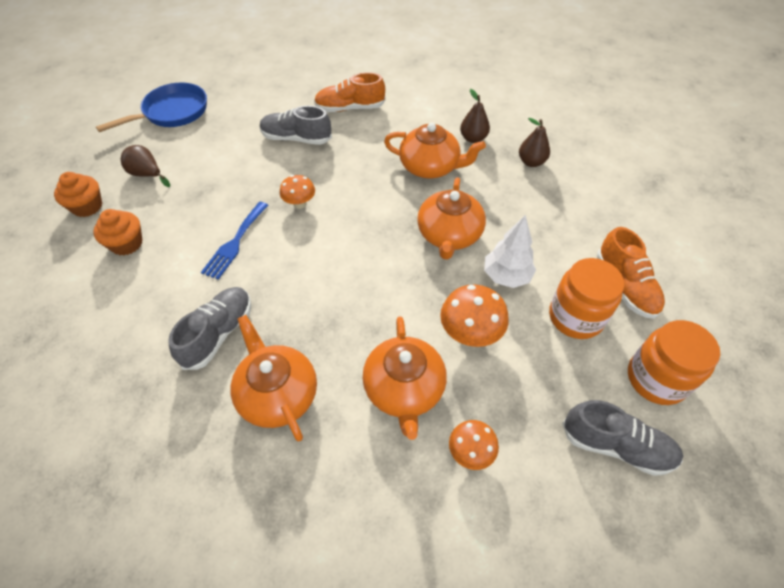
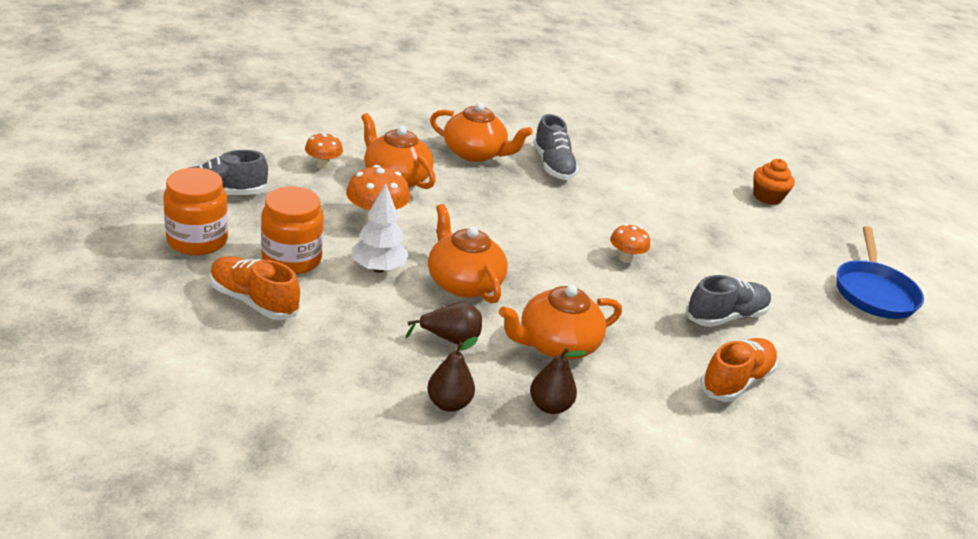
camera: 135 degrees right, 20 degrees down
orange cupcake [93,209,142,256] -> none
brown pear [121,145,170,187] -> brown pear moved to [406,301,482,345]
blue fork [201,202,268,280] -> none

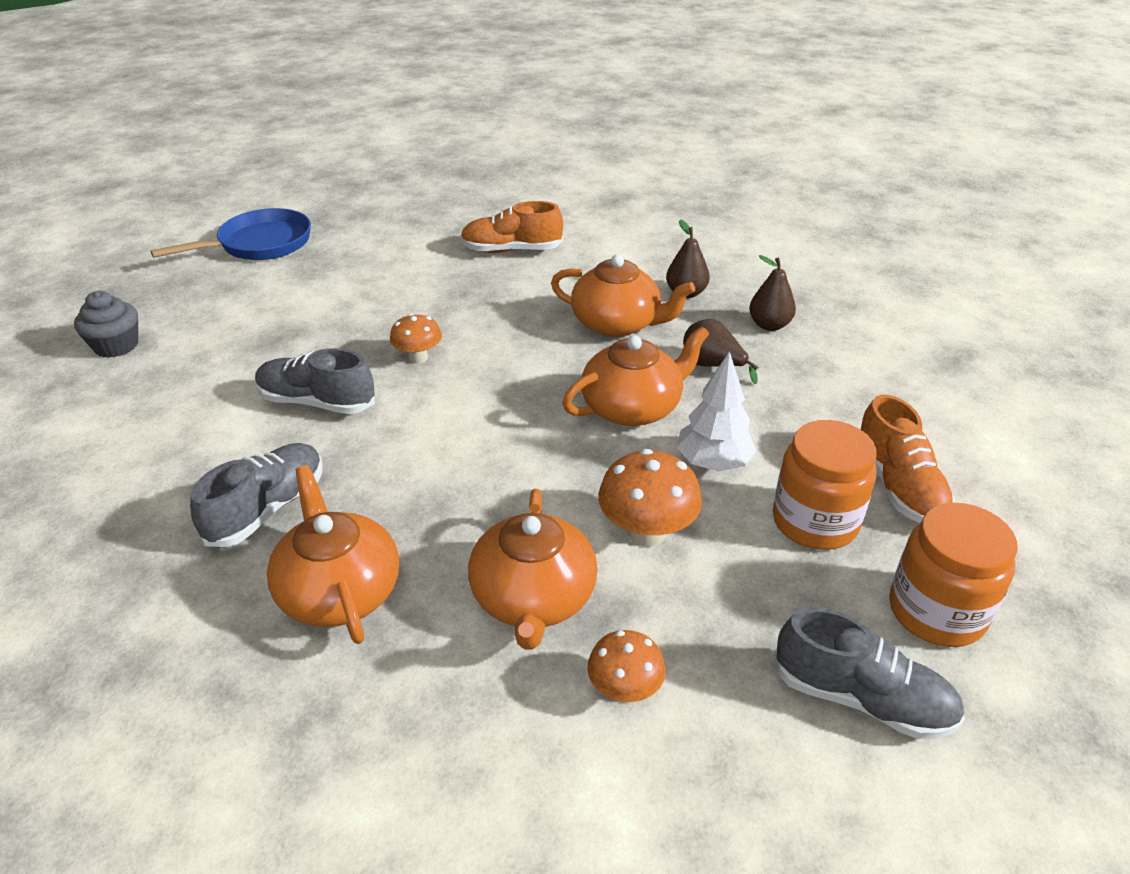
camera: 130 degrees left, 5 degrees up
orange teapot [428,204,508,304] -> orange teapot turned 135 degrees counterclockwise [562,326,709,426]
grey shoe [686,275,771,327] -> grey shoe moved to [255,348,375,414]
orange cupcake [753,159,795,205] -> grey cupcake [74,291,138,358]

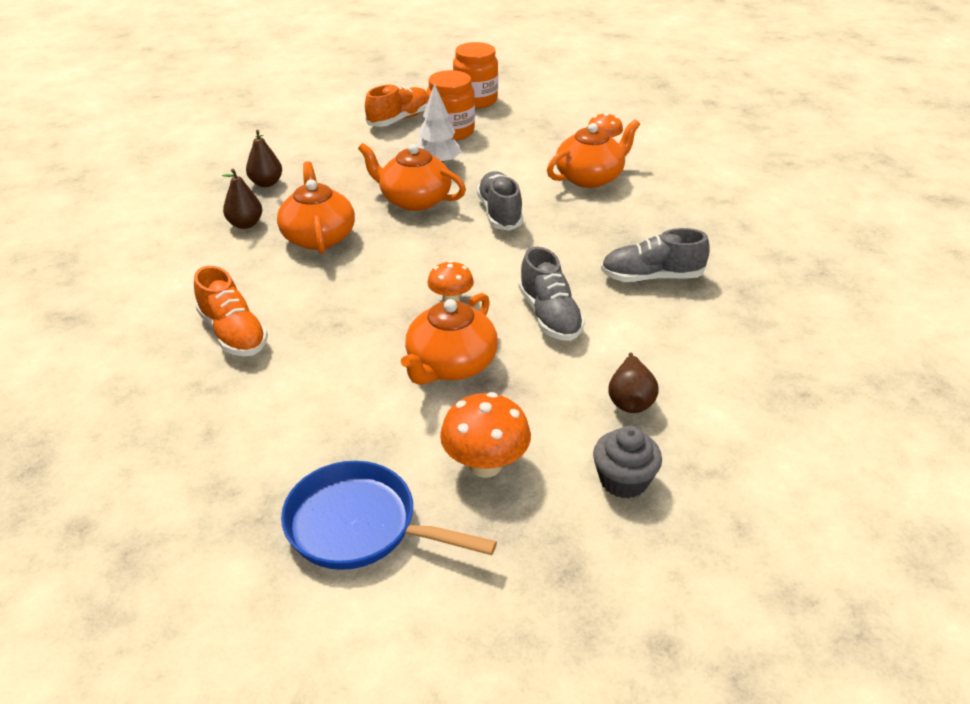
camera: 125 degrees left, 0 degrees up
orange teapot [267,465,399,644] -> orange teapot moved to [401,293,498,385]
orange mushroom [598,449,702,547] -> orange mushroom moved to [440,392,531,478]
brown pear [683,319,759,384] -> brown pear moved to [609,353,659,413]
grey shoe [774,607,965,739] -> grey shoe moved to [477,171,523,231]

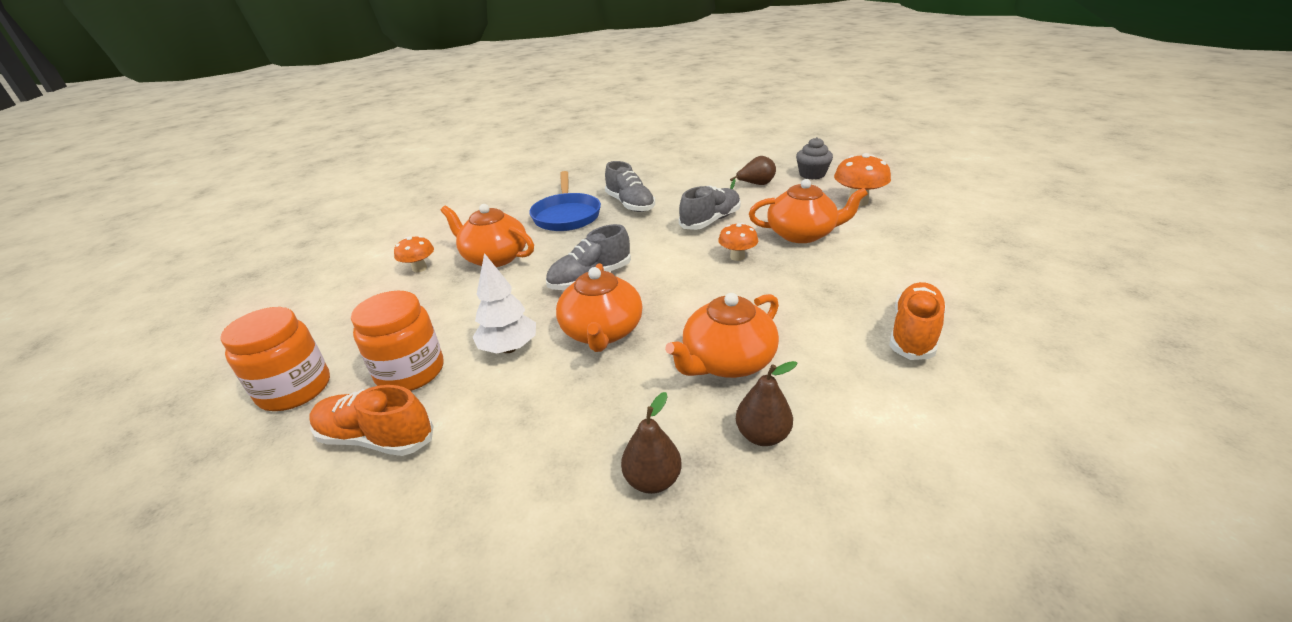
camera: 115 degrees left, 5 degrees down
blue pan [281,461,497,570] -> blue pan moved to [529,171,601,231]

